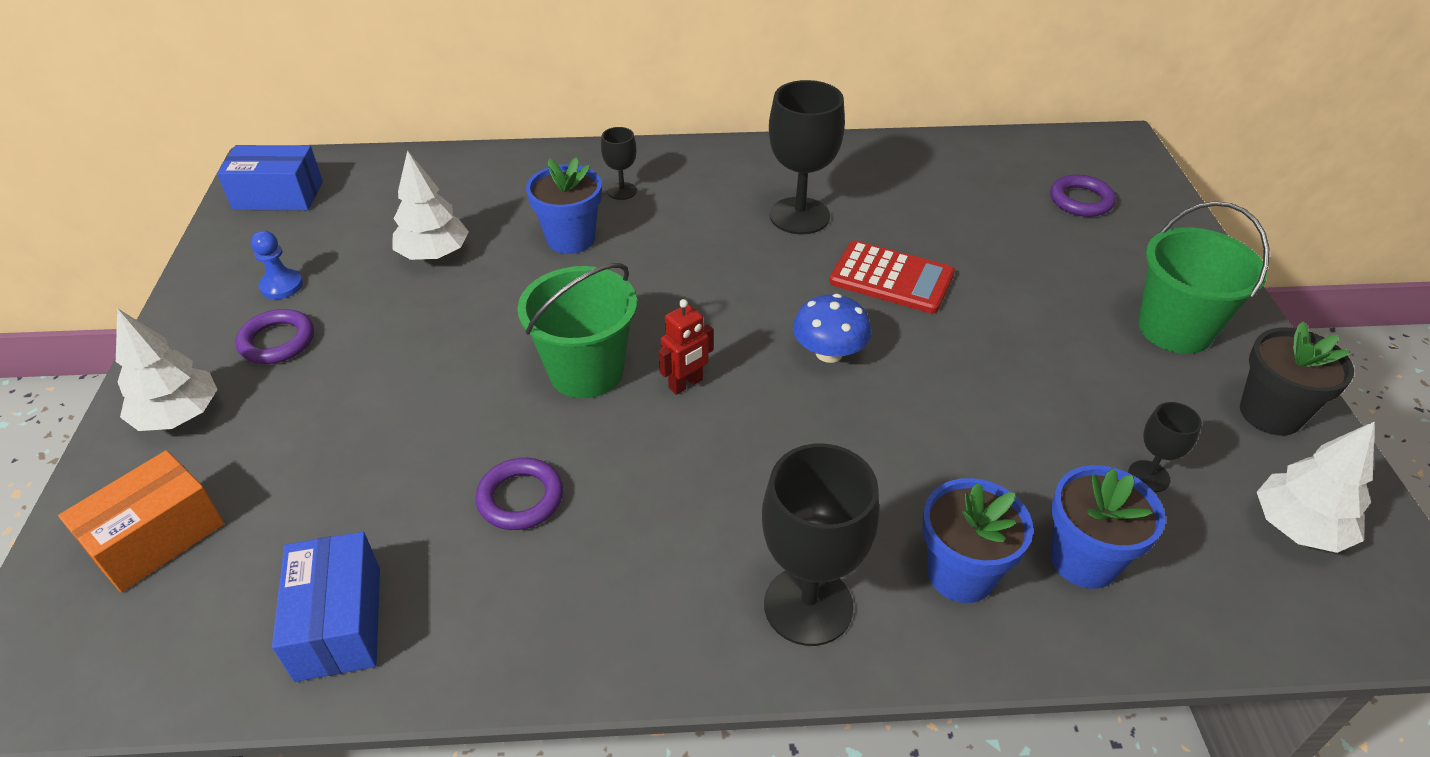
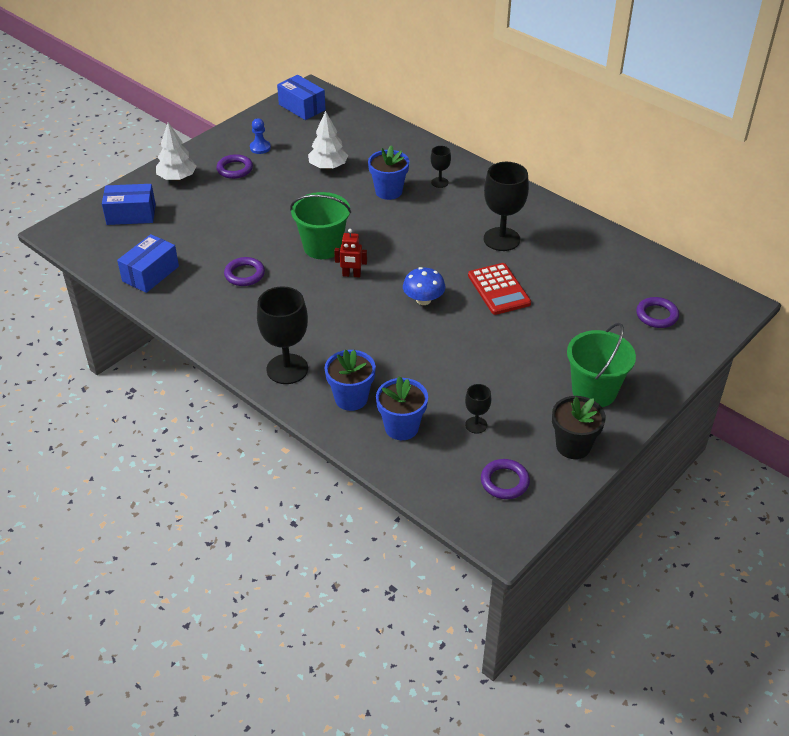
camera: 45 degrees right, 0 degrees up
orange box [58,450,224,592] -> blue box [102,184,156,225]
white tree [1257,421,1375,553] -> purple ring [481,459,530,499]

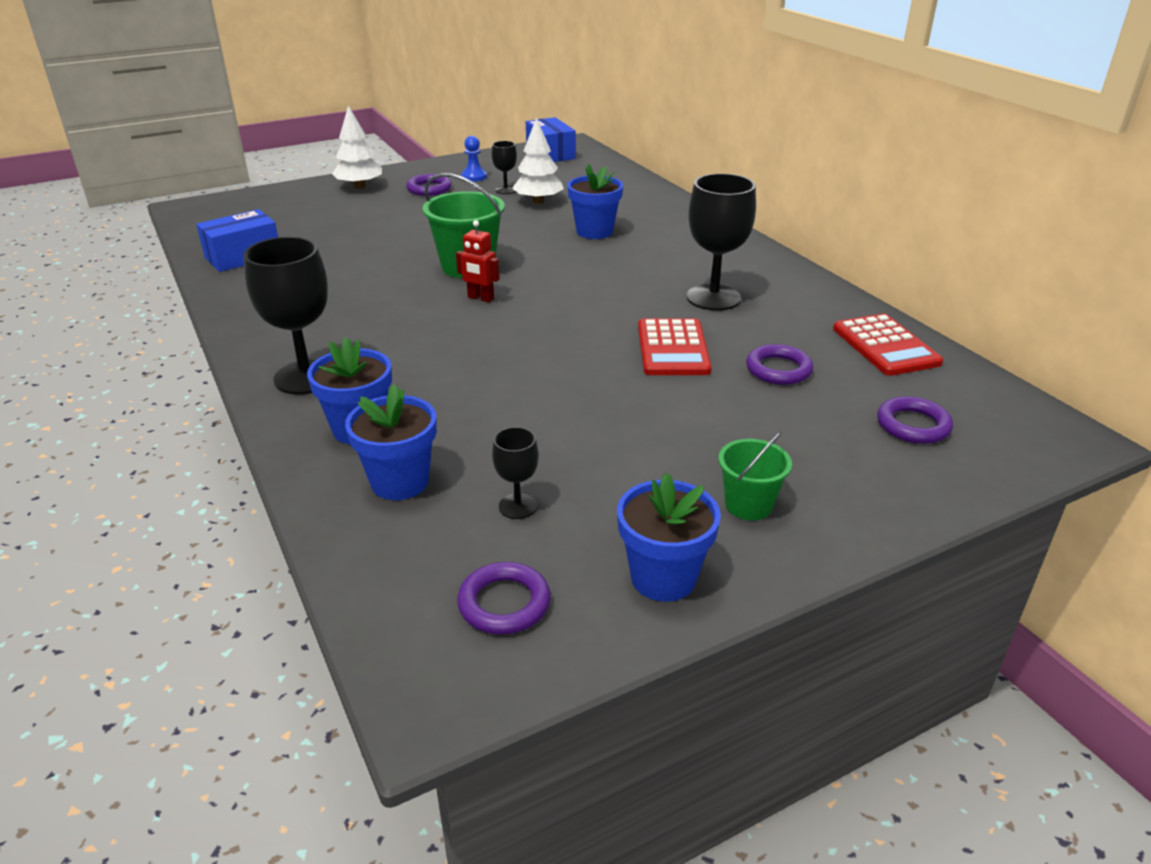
camera: 20 degrees right, 10 degrees down
blue box [102,184,156,225] -> none
purple ring [224,257,265,286] -> purple ring moved to [746,344,813,385]
blue mushroom [403,267,445,305] -> none
black goblet [431,146,451,188] -> black goblet moved to [492,141,517,194]
black flower pot [552,396,606,459] -> blue flower pot [617,473,721,602]
green bucket [567,323,636,407] -> green bucket [719,432,792,520], size x0.59
none -> red calculator [833,314,943,376]

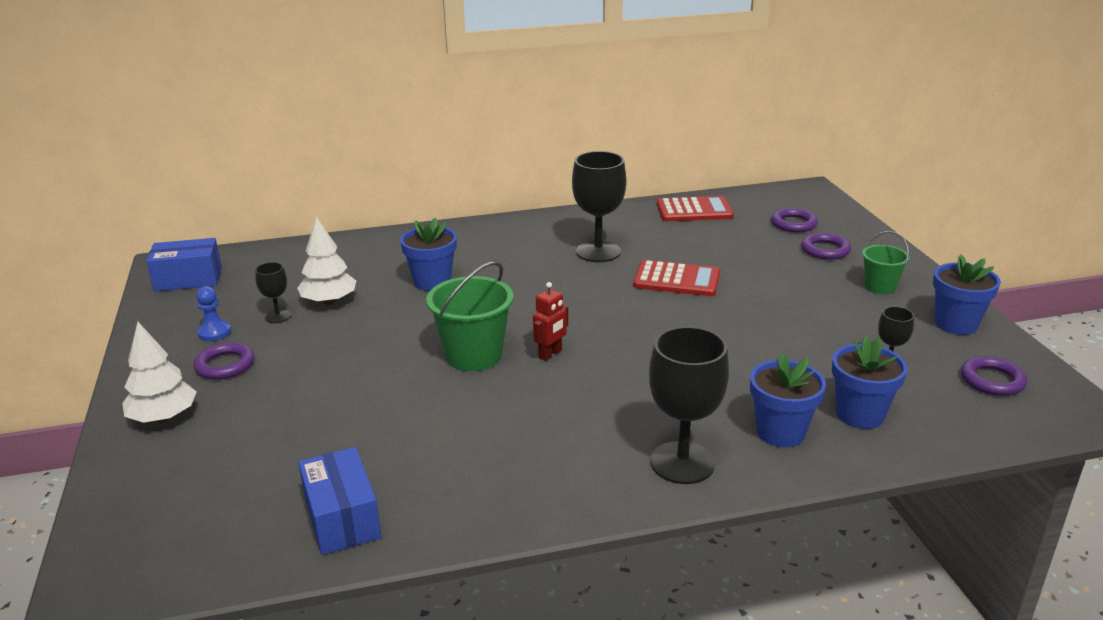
camera: 75 degrees left, 5 degrees down
purple ring [746,344,813,385] -> purple ring moved to [801,233,851,260]

